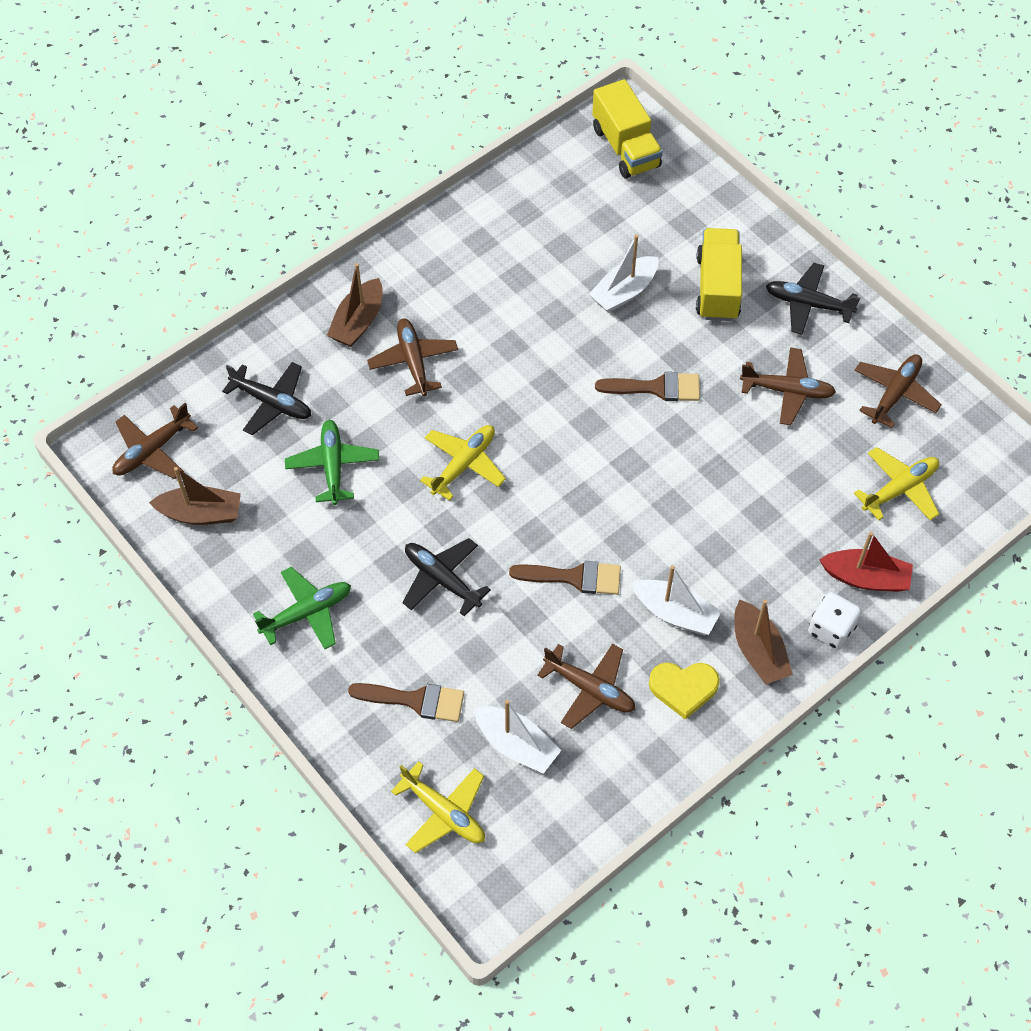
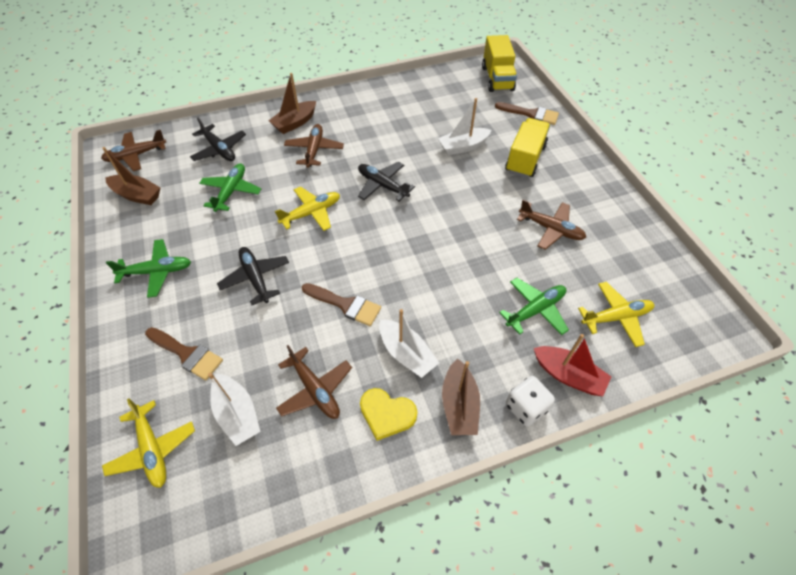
camera: 20 degrees right, 5 degrees down
brown brush [595,372,700,401] -> brown brush moved to [495,102,559,125]
black plane [766,263,860,335] -> black plane moved to [358,162,415,201]
brown plane [855,355,942,428] -> none
none -> green plane [499,278,569,335]

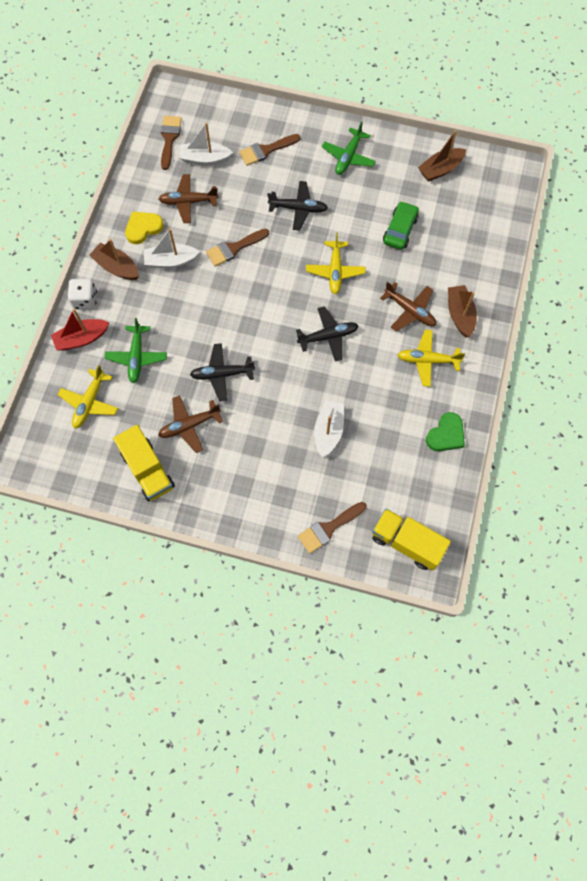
camera: 125 degrees right, 15 degrees up
brown plane [101,130,166,171] -> none
yellow plane [102,399,195,488] -> yellow plane moved to [398,330,465,387]
black plane [190,118,246,161] -> black plane moved to [190,343,255,401]
green plane [199,163,261,212] -> green car [383,201,419,250]
yellow truck [505,118,550,178] -> yellow truck moved to [113,425,175,502]
none -> brown brush [161,116,182,170]
none -> green heart [426,412,465,451]

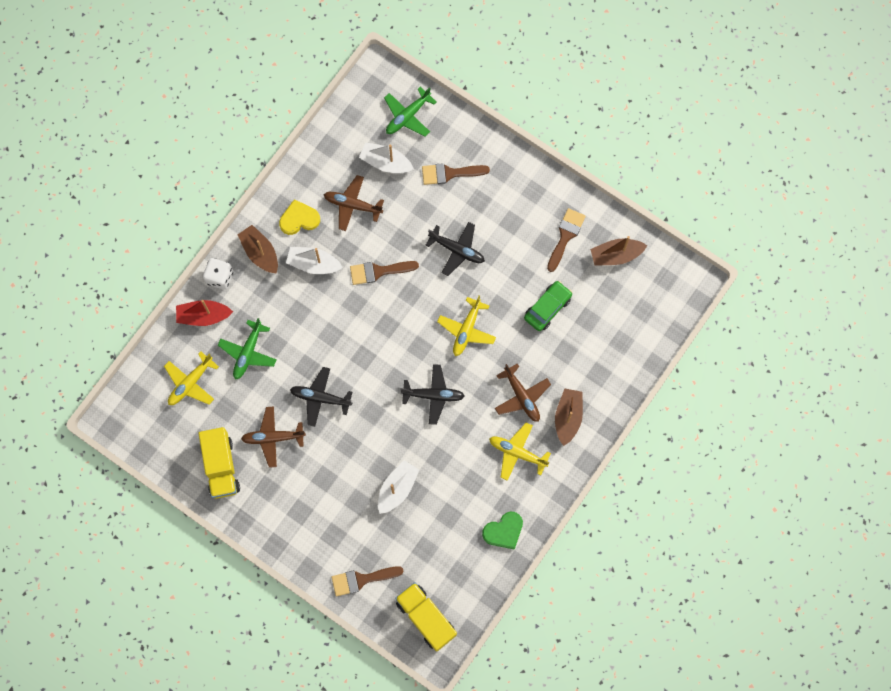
camera: 20 degrees right, 5 degrees up
brown brush [161,116,182,170] -> brown brush moved to [547,208,586,272]
green plane [322,121,376,175] -> green plane moved to [384,87,436,136]

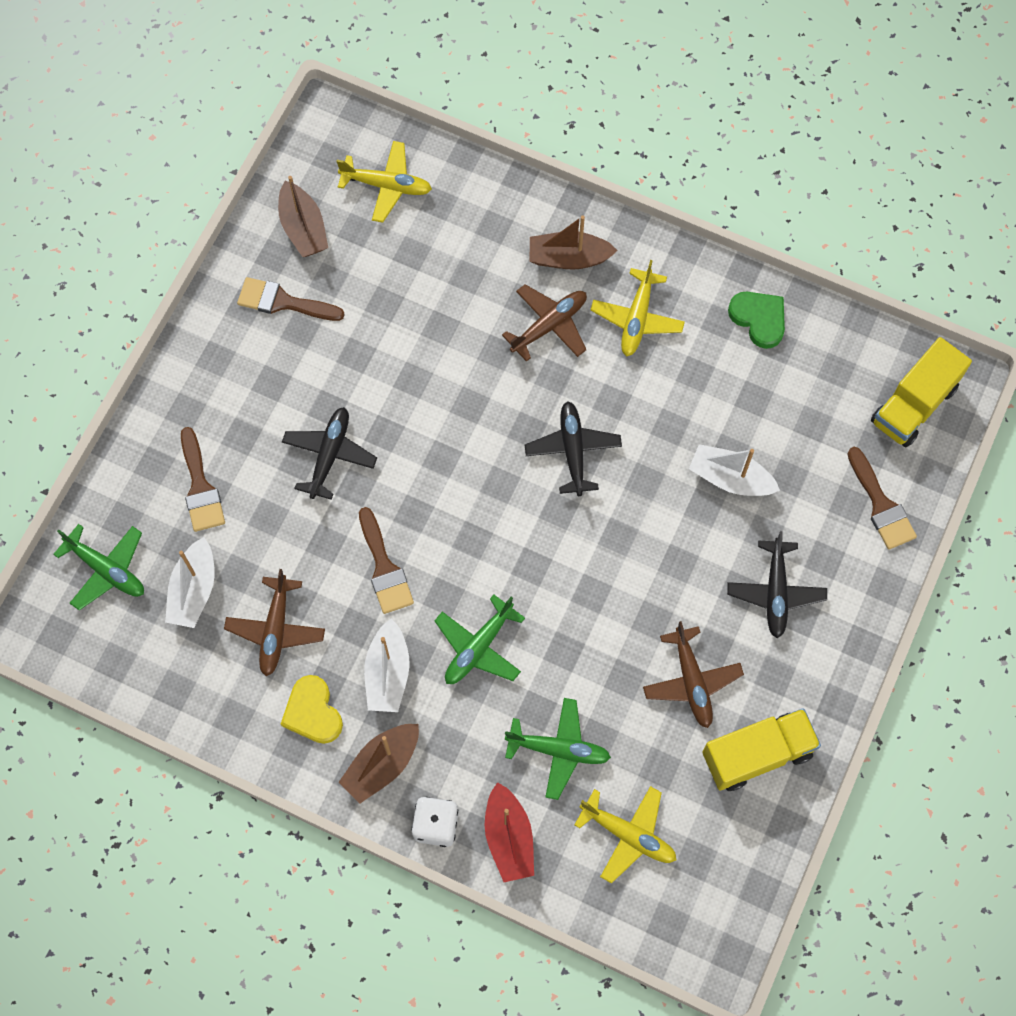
camera: 100 degrees left, 5 degrees down
black plane [290,367,352,427] -> black plane moved to [727,531,827,638]
yellow plane [437,296,496,356] -> yellow plane moved to [336,141,432,223]
green car [524,281,572,331] -> none
none -> green plane [435,594,525,684]

